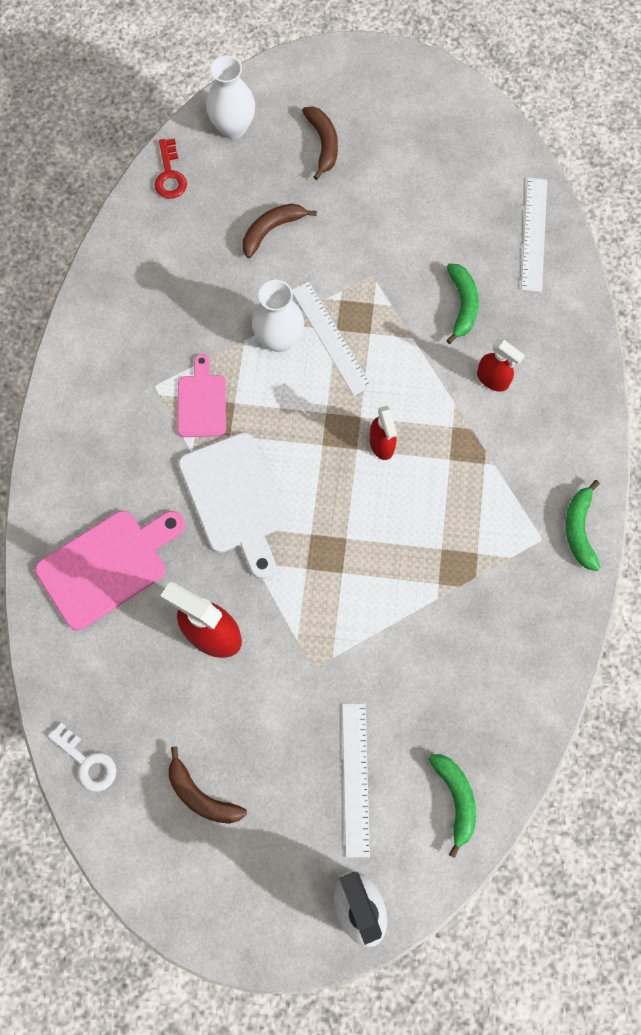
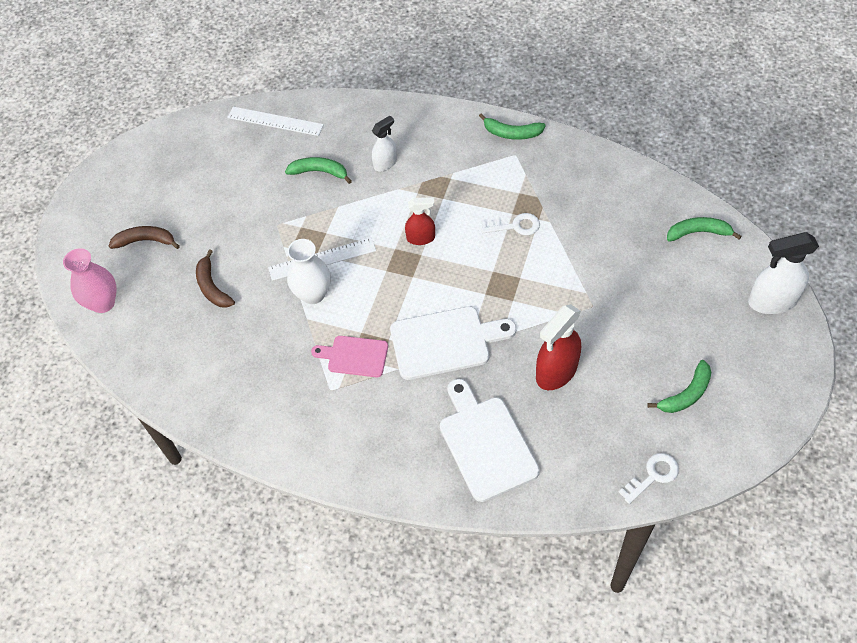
camera: 75 degrees left, 15 degrees down
pink cutting board [35,510,185,630] -> white cutting board [440,379,540,502]
red key [155,138,187,199] -> none
brown banana [169,746,247,824] -> green banana [647,360,711,413]
white vase [206,55,255,139] -> pink vase [63,248,117,313]
white ruler [342,703,370,857] -> none
red spray bottle [477,339,525,392] -> white spray bottle [372,116,397,171]
none -> white key [481,213,540,236]

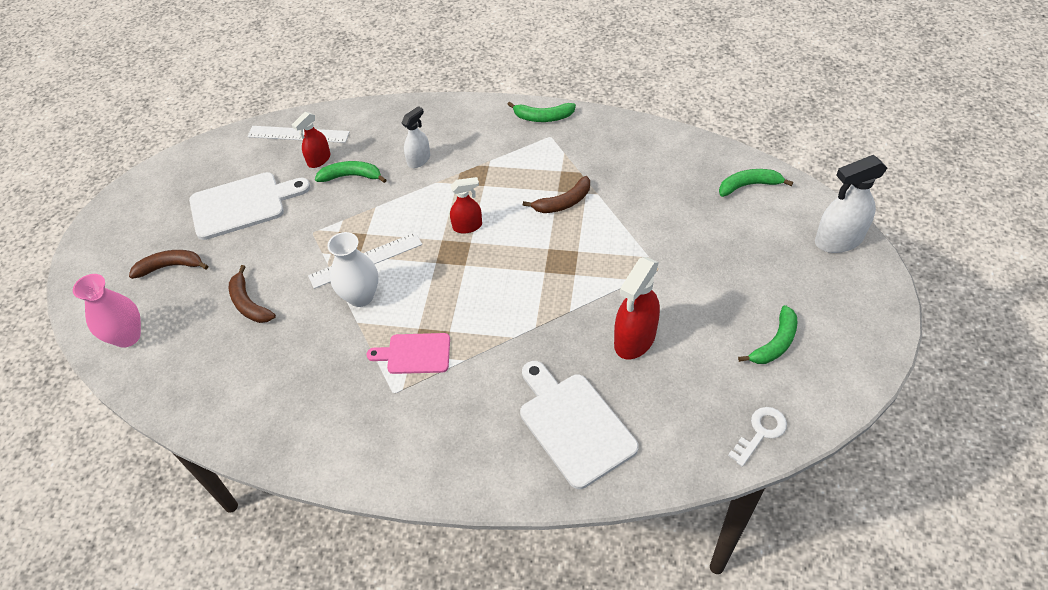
camera: 10 degrees left, 5 degrees down
white cutting board [390,306,516,380] -> white cutting board moved to [189,172,310,240]
white key [481,213,540,236] -> brown banana [523,176,590,213]
none -> red spray bottle [292,112,331,168]

